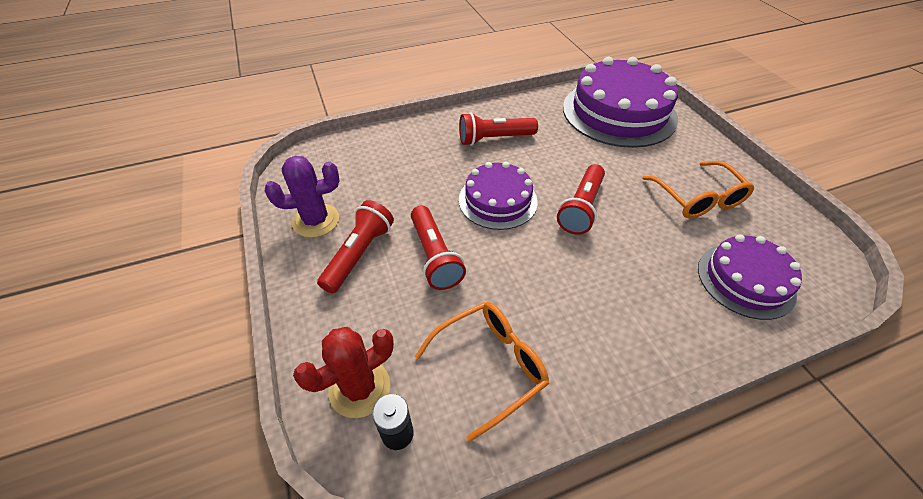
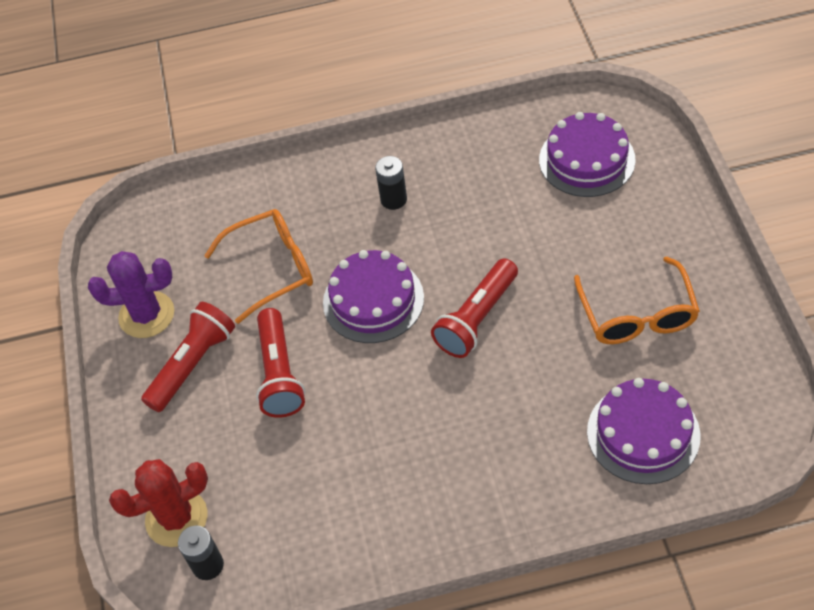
camera: 15 degrees right, 5 degrees up
orange glasses [415,302,549,442] -> orange glasses moved to [204,209,313,324]
red flashlight [459,112,538,146] -> black battery [375,156,407,210]
purple cake [563,57,678,148] -> purple cake [539,112,636,197], size x0.58

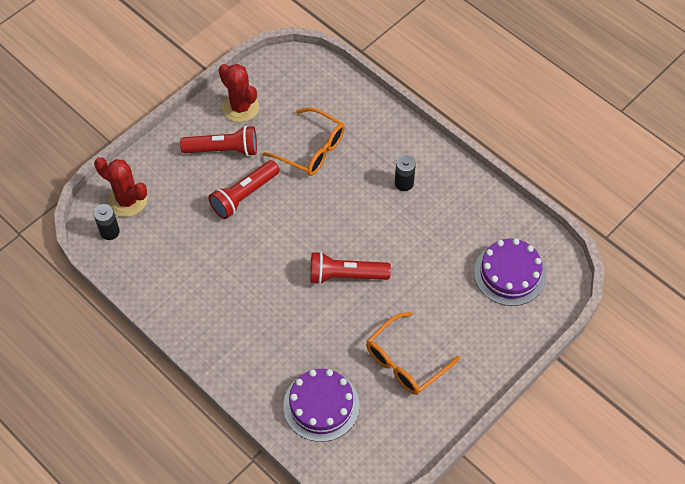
camera: 50 degrees right, 5 degrees up
purple cactus [88,251,174,338] -> red cactus [218,64,259,122]
purple cake [323,250,424,343] -> none

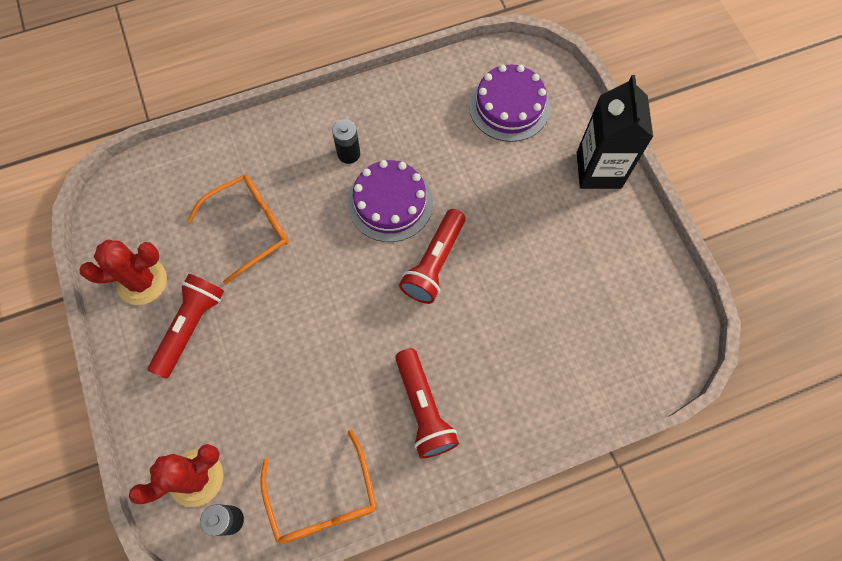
camera: 65 degrees left, 10 degrees up
red flashlight [208,160,280,219] -> red flashlight moved to [395,348,459,459]
purple cake [283,369,360,442] -> purple cake moved to [347,160,433,242]
orange glasses [366,312,460,395] -> orange glasses moved to [260,430,377,544]
none -> black carton [577,75,653,189]

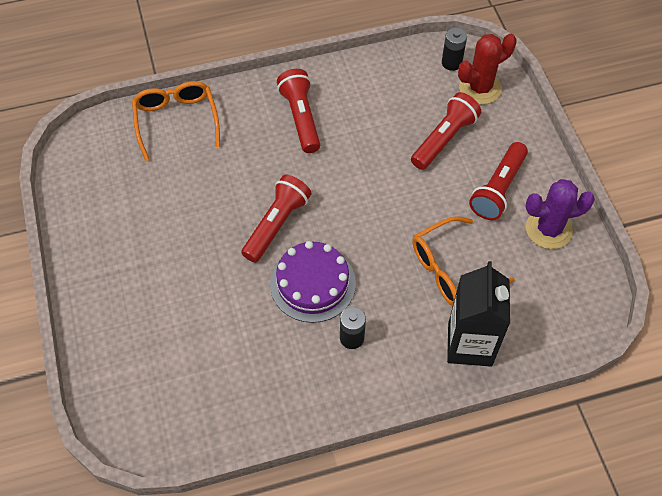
camera: 175 degrees left, 10 degrees down
red cactus [79,240,167,305] -> purple cactus [525,179,595,249]
orange glasses [260,430,377,544] -> orange glasses moved to [132,81,220,161]
purple cake [469,64,550,142] -> none
black carton [577,75,653,189] -> black carton moved to [447,261,510,367]
none -> red flashlight [411,92,481,170]

